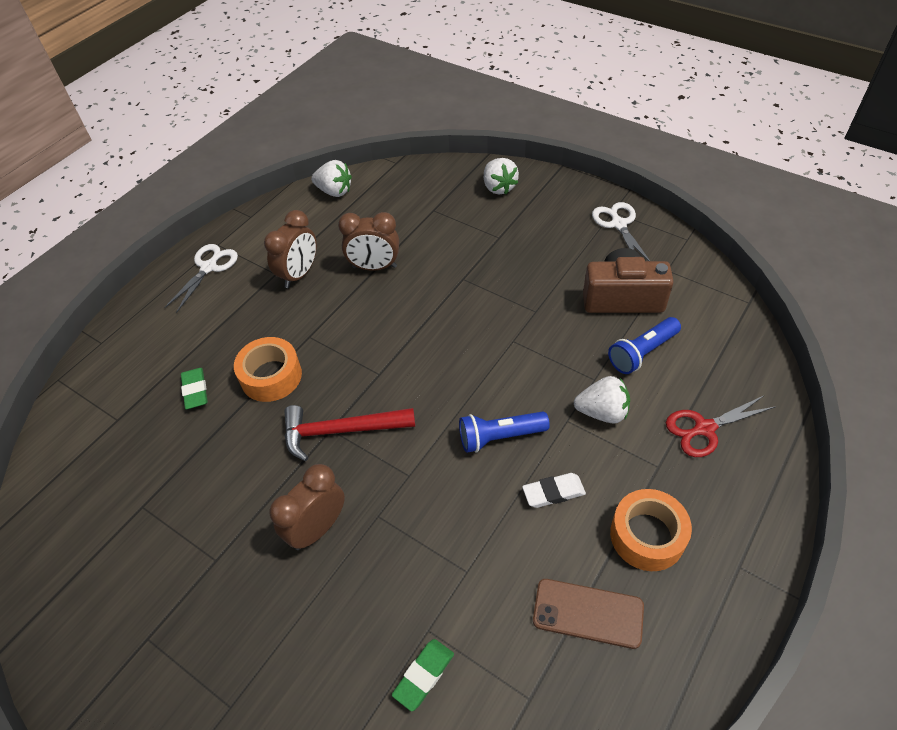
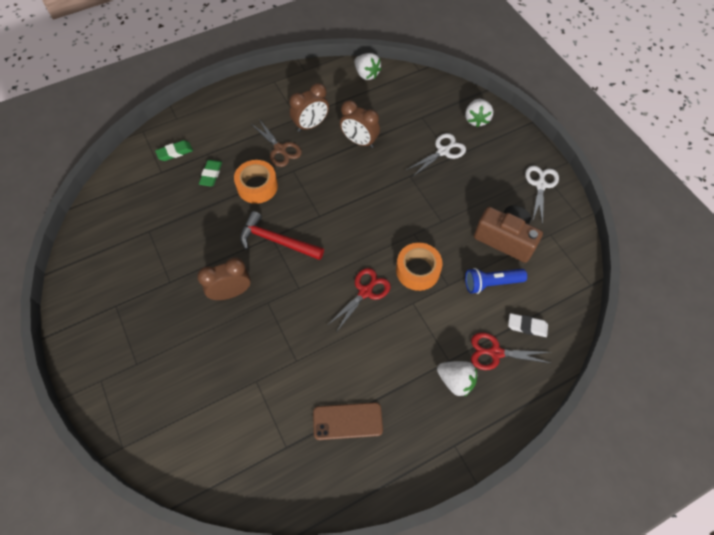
camera: 25 degrees right, 10 degrees up
white scissors [164,244,238,313] -> white scissors moved to [406,133,466,176]
green eraser [392,639,454,712] -> green eraser moved to [155,140,193,161]
blue flashlight [459,411,550,453] -> red scissors [328,268,391,331]
white eraser [522,473,586,508] -> white eraser moved to [508,313,548,337]
brown phone [533,579,644,649] -> brown phone turned 45 degrees counterclockwise [313,402,383,440]
white strawberry [574,376,630,424] -> white strawberry moved to [437,361,477,397]
orange tape [610,489,692,571] -> orange tape moved to [396,243,442,291]
none -> brown scissors [251,119,302,167]

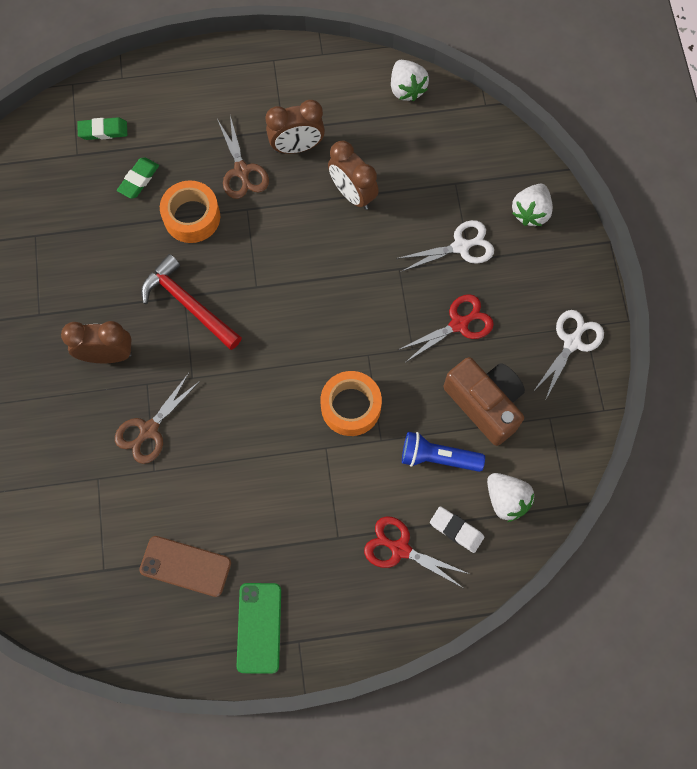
camera: 20 degrees right, 10 degrees up
red scissors [328,268,391,331] -> red scissors moved to [398,294,494,362]
white strawberry [437,361,477,397] -> white strawberry moved to [487,473,534,522]
none -> brown scissors [115,373,200,464]
none -> green phone [237,583,281,674]

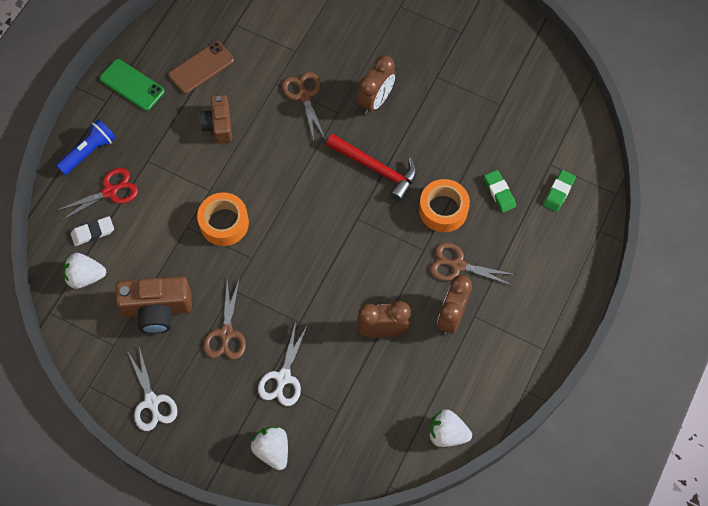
camera: 125 degrees right, 5 degrees down
red hammer [141,254,242,350] -> red hammer turned 45 degrees clockwise [326,134,417,201]
red scissors [398,294,494,362] -> brown scissors [203,278,246,360]
blue flashlight [402,432,485,472] -> blue flashlight moved to [56,119,116,175]
none -> brown camera [200,95,232,144]

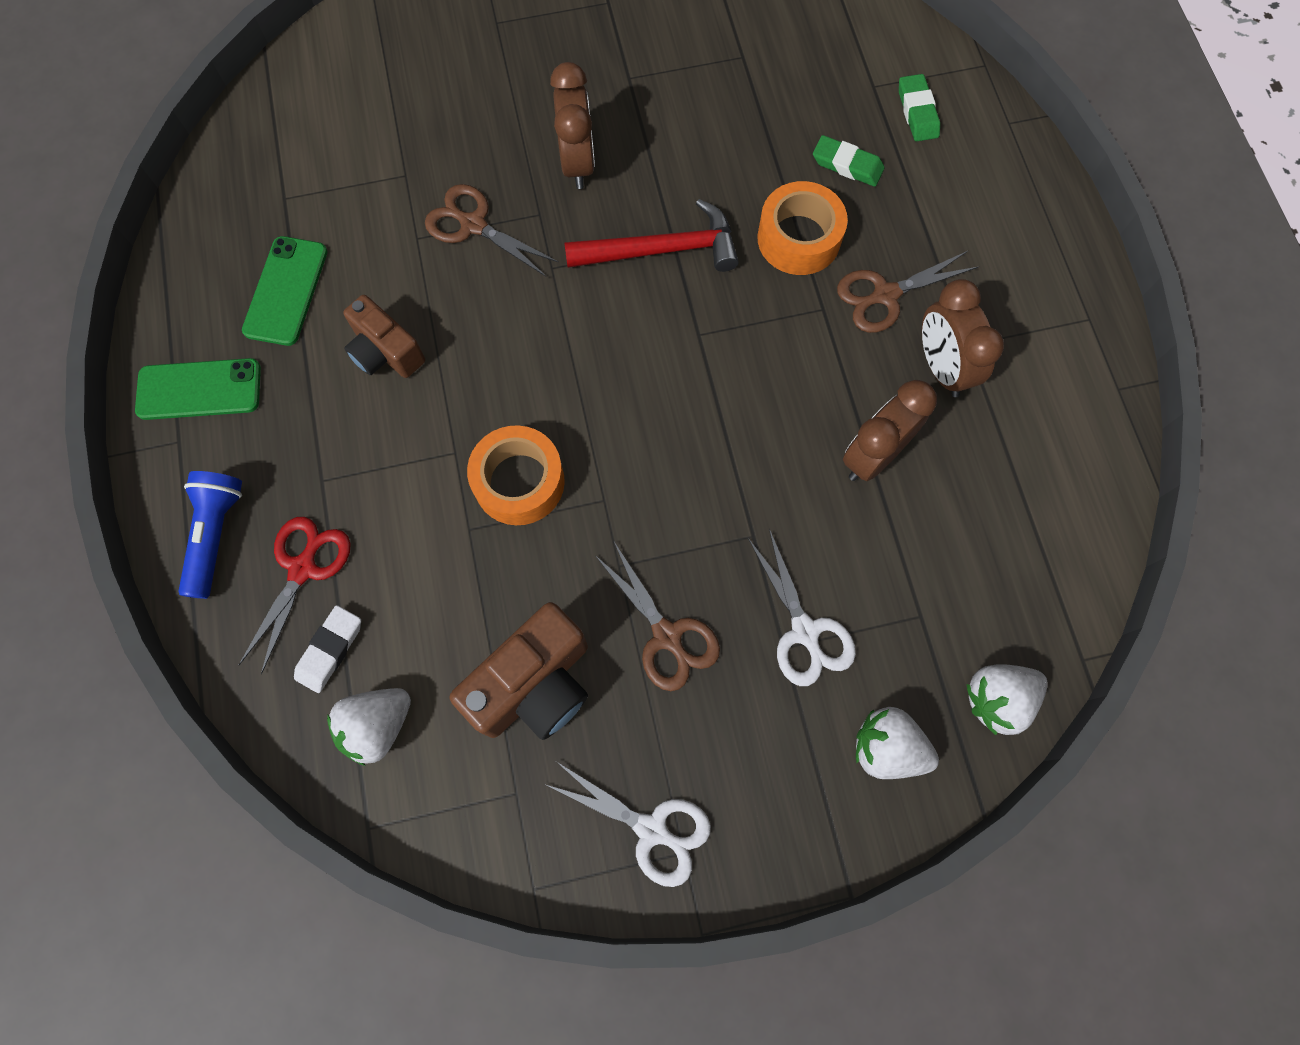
camera: 40 degrees left, 5 degrees up
brown phone [169,41,234,94] -> green phone [242,236,327,346]
white strawberry [429,410,472,447] -> white strawberry moved to [966,664,1048,735]

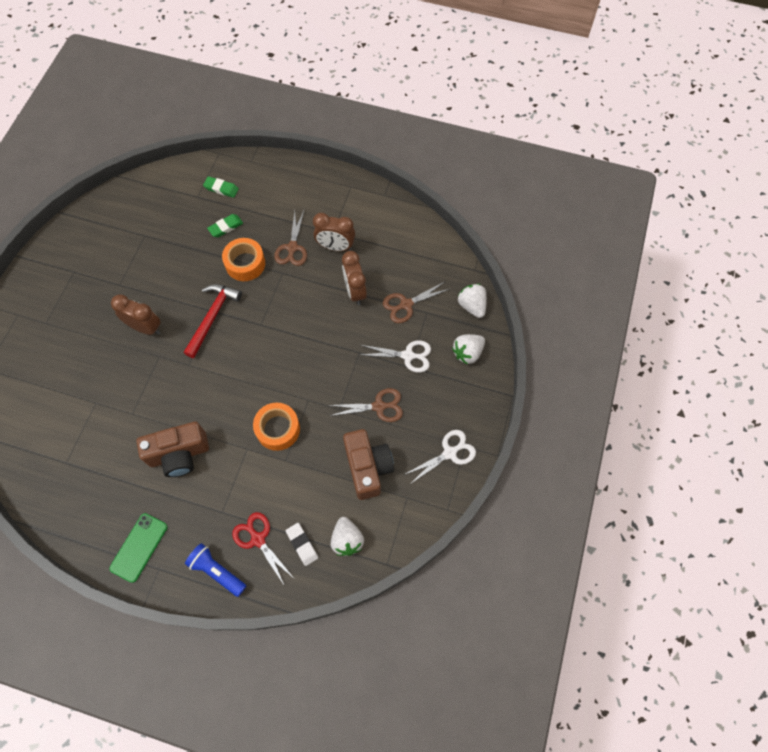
camera: 60 degrees left, 5 degrees down
green phone [242,236,327,346] -> none
brown camera [343,295,425,378] -> brown camera [136,422,209,477], size x1.52
brown scissors [425,184,559,276] -> brown scissors moved to [383,281,449,323]
white strawberry [966,664,1048,735] -> white strawberry turned 150 degrees clockwise [457,284,487,318]

